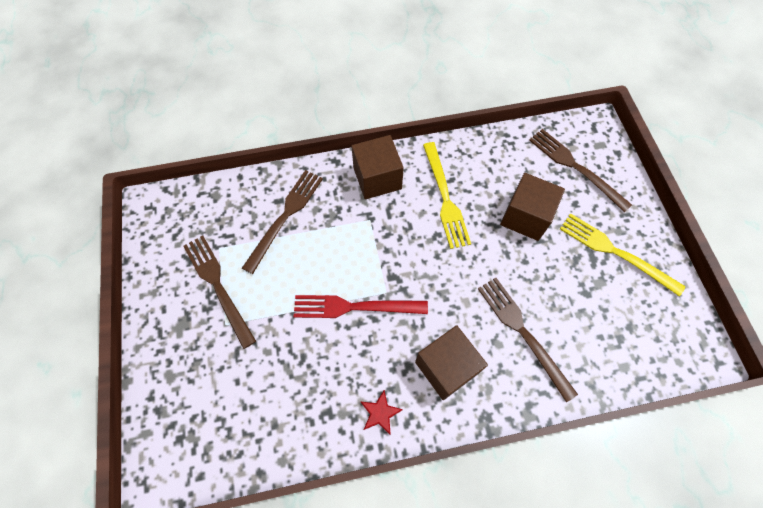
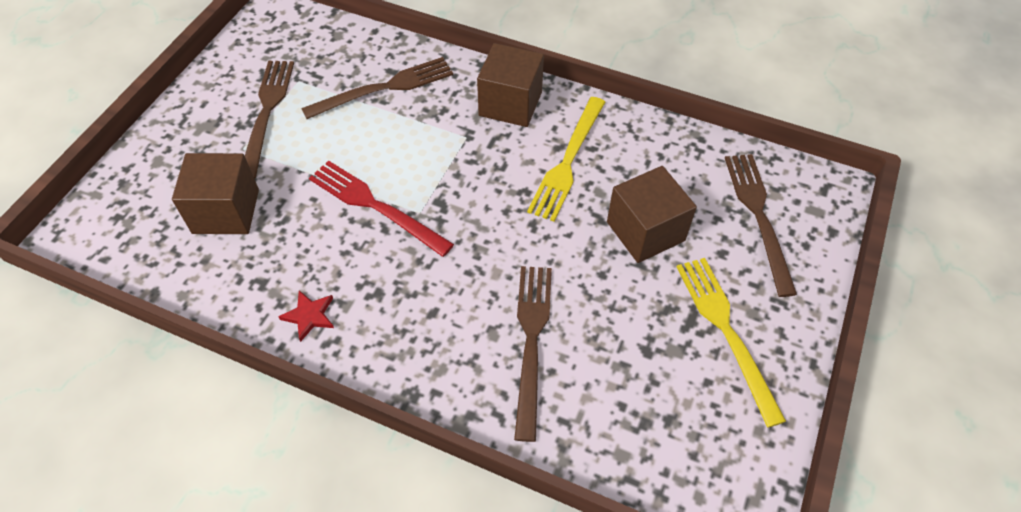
camera: 35 degrees right, 10 degrees down
brown cube [415,325,488,400] -> brown cube moved to [172,153,259,234]

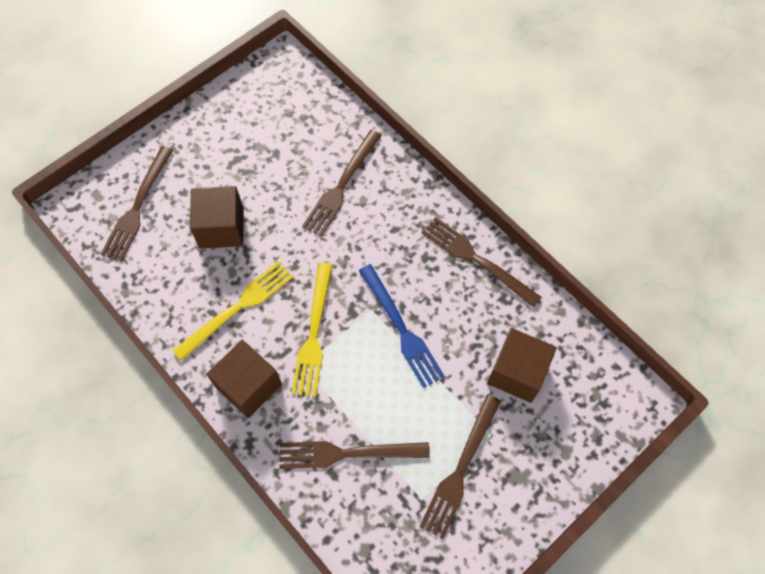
camera: 155 degrees left, 10 degrees up
red star [278,290,334,342] -> brown fork [422,217,542,307]
red fork [309,160,454,257] -> blue fork [359,264,445,388]
yellow fork [677,258,786,428] -> yellow fork moved to [291,263,333,397]

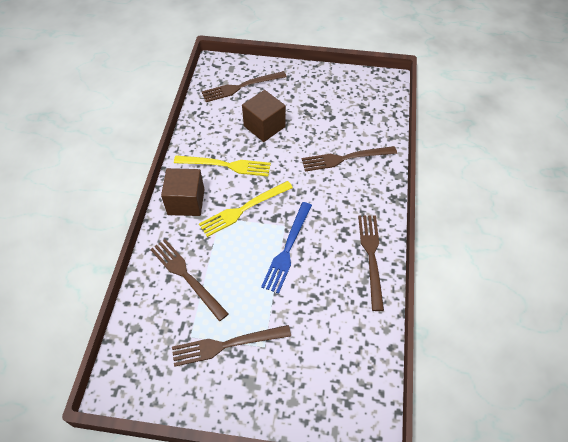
camera: 50 degrees right, 10 degrees down
brown cube [487,328,557,403] -> none

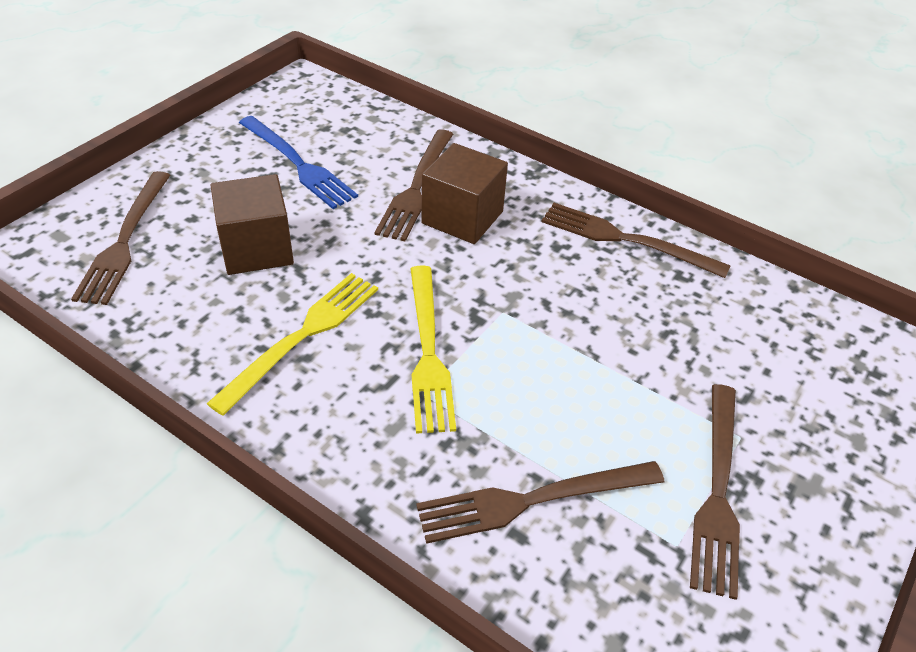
camera: 65 degrees left, 10 degrees down
brown cube [161,168,205,216] -> brown cube moved to [421,143,508,244]
blue fork [261,202,312,294] -> blue fork moved to [239,116,358,209]

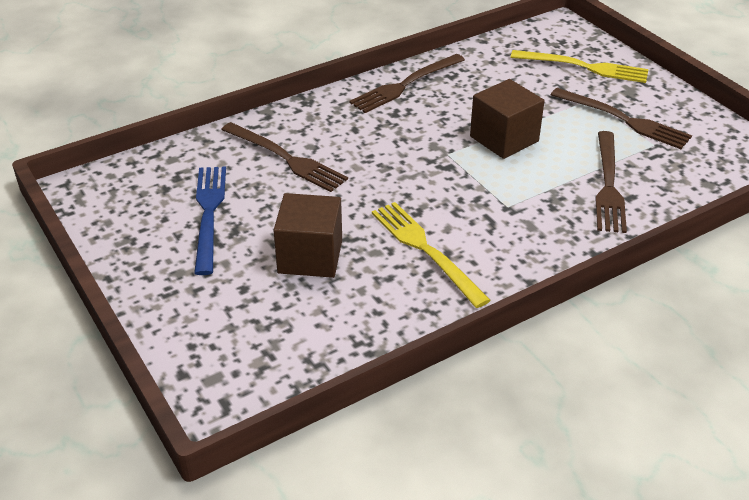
camera: 65 degrees left, 5 degrees down
brown fork [71,171,170,305] -> none
blue fork [239,116,358,209] -> blue fork turned 75 degrees counterclockwise [194,166,226,275]
yellow fork [410,265,456,434] -> yellow fork moved to [510,50,649,83]
brown cube [421,143,508,244] -> brown cube moved to [470,79,545,159]

